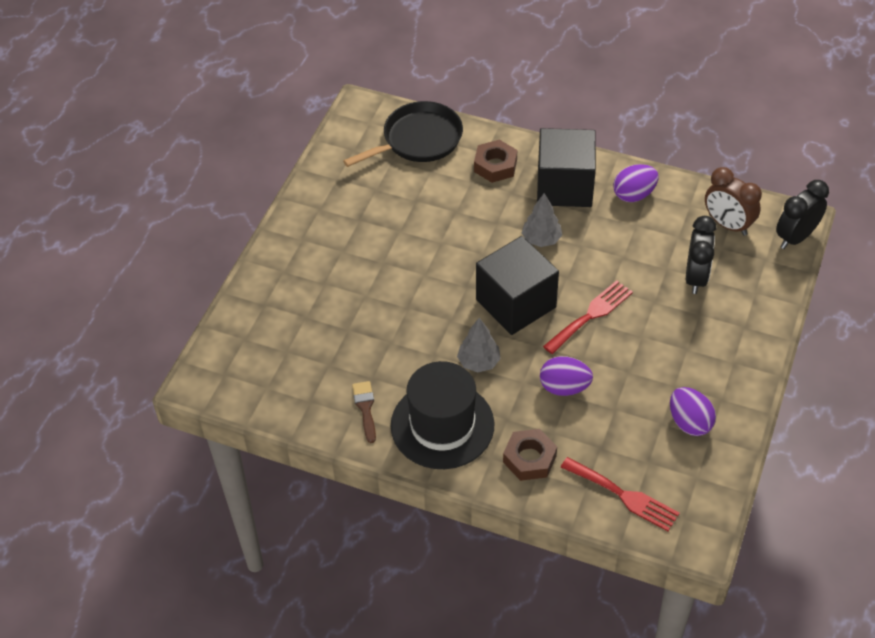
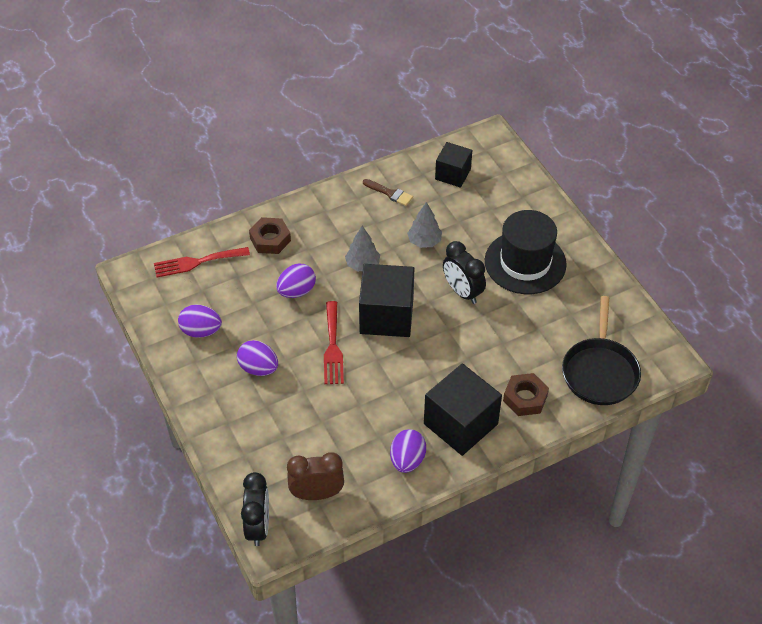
camera: 130 degrees right, 0 degrees up
black hat [391,361,494,469] -> black hat moved to [485,210,567,294]
grey tree [522,193,562,247] -> grey tree moved to [407,202,442,248]
black clock [686,216,717,294] -> black clock moved to [443,241,486,304]
none -> purple egg [237,340,278,376]
none -> black cube [435,142,472,188]

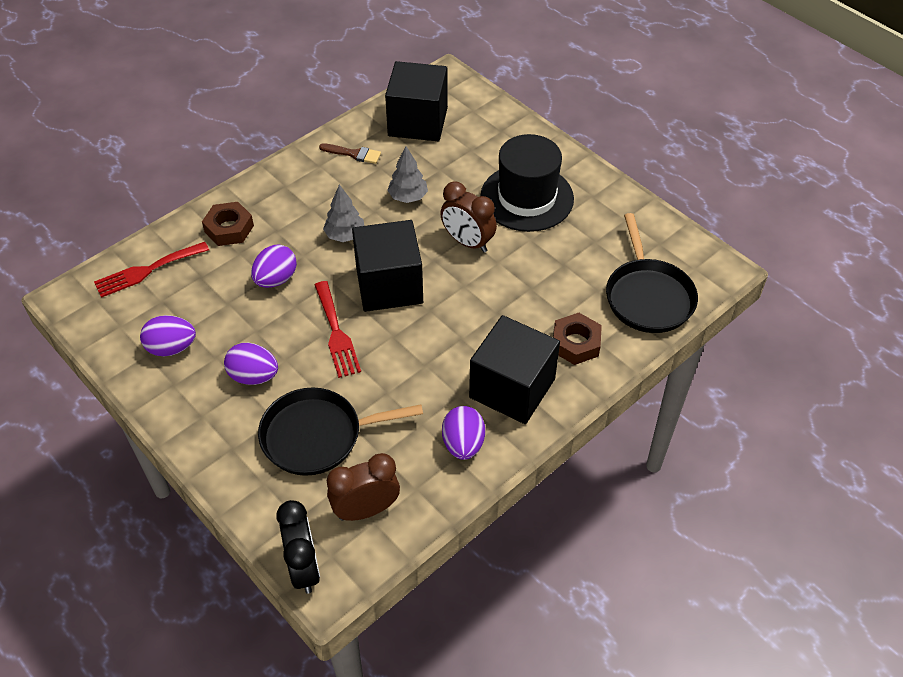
camera: 15 degrees left, 0 degrees up
black cube [435,142,472,188] -> black cube [385,61,448,141], size x1.64
black clock [443,241,486,304] -> brown clock [440,182,497,253]
none -> black pan [258,388,423,476]

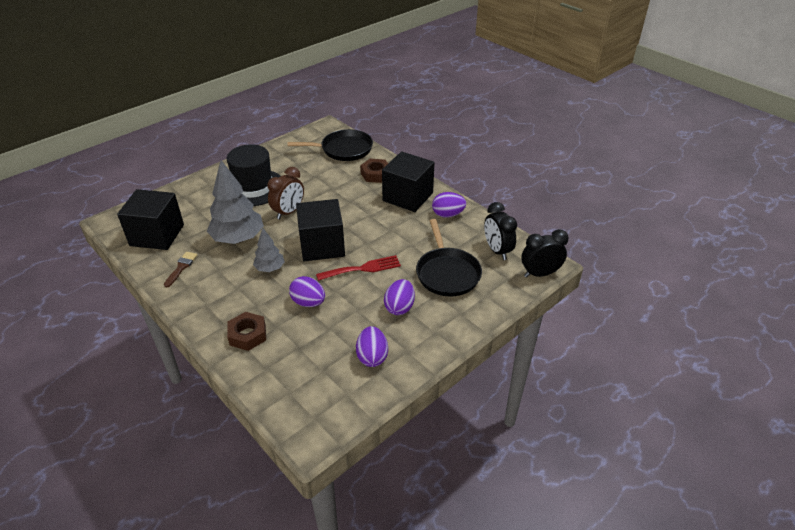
camera: 90 degrees left, 10 degrees down
red fork [94,242,209,298] -> none
brown clock [327,453,400,521] -> black clock [484,202,517,260]
grey tree [387,146,428,203] -> grey tree [207,160,264,244], size x1.86

